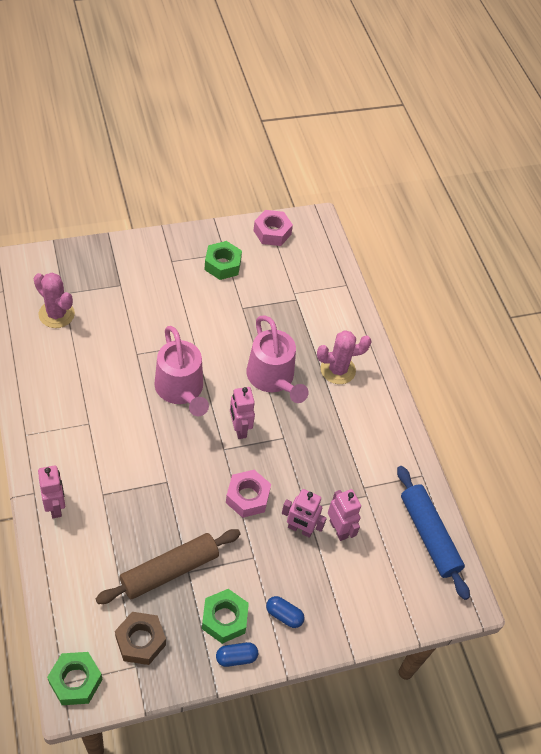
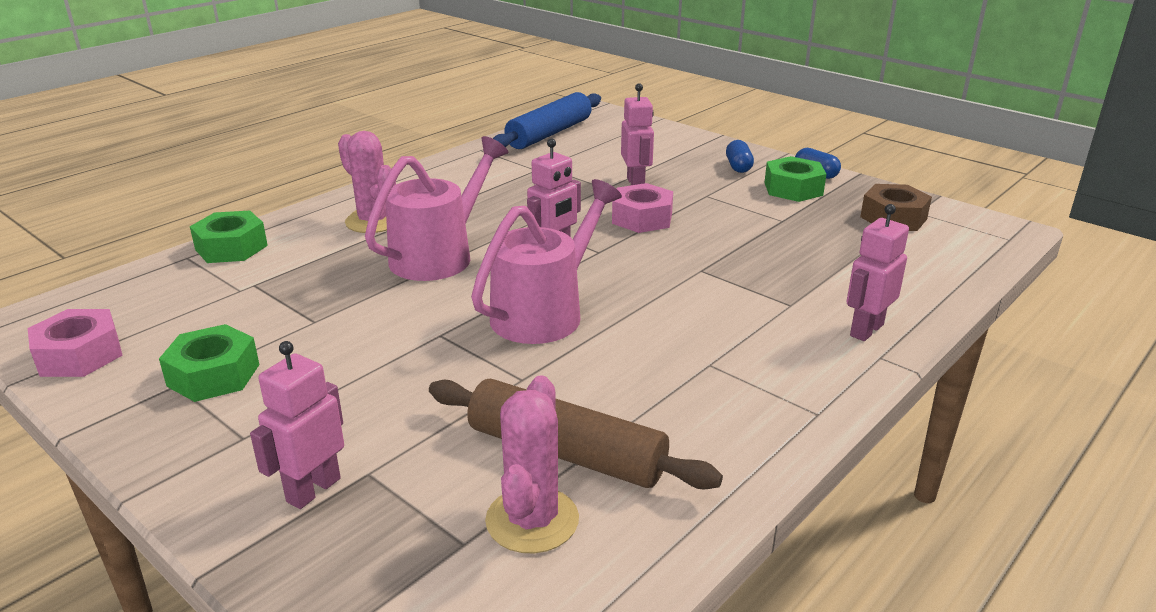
camera: 115 degrees left, 25 degrees down
green nut [47,652,103,705] -> green nut moved to [190,211,268,263]
brown rolling pin [95,529,240,604] -> brown rolling pin moved to [429,379,723,489]
pink robot [328,489,361,541] -> pink robot moved to [250,341,344,509]

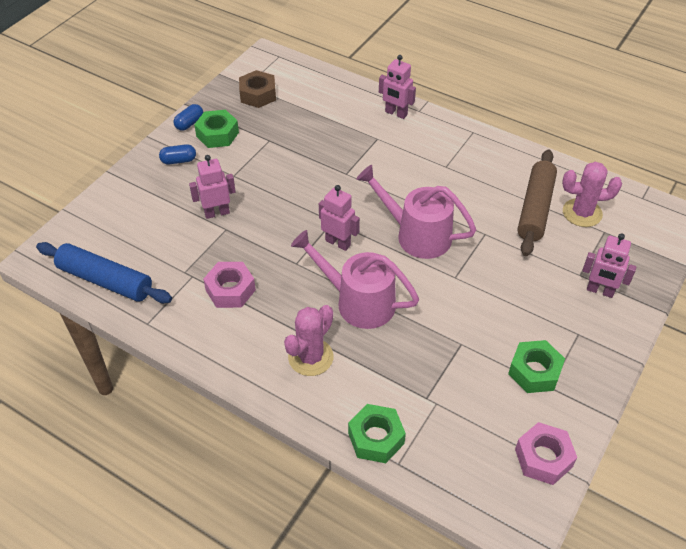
camera: 100 degrees left, 20 degrees up
pink nut [612,183,673,233] -> pink nut moved to [203,262,256,308]

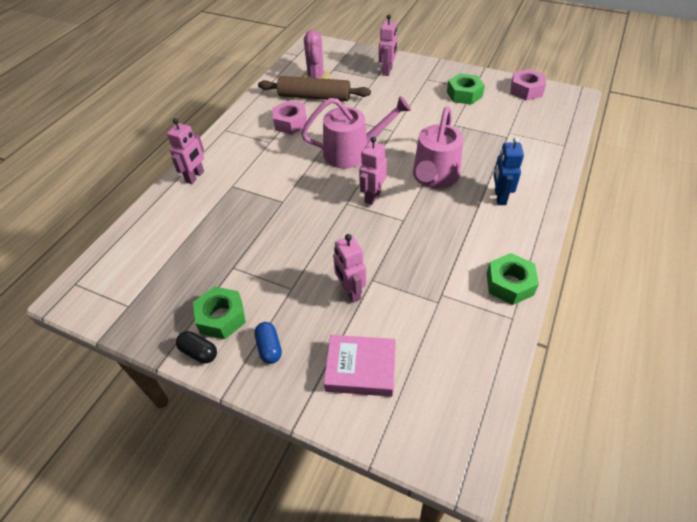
camera: 95 degrees left, 0 degrees up
blue rolling pin [36,242,172,303] -> none
blue capsule [174,104,203,131] -> black capsule [176,331,217,364]
pink nut [203,262,256,308] -> pink nut moved to [272,101,307,134]
brown nut [239,70,276,108] -> none
pink cactus [284,305,334,376] -> blue robot [493,137,524,205]
green nut [348,404,406,463] -> green nut moved to [487,253,539,305]
pink watering can [356,165,476,259] -> pink watering can turned 120 degrees counterclockwise [301,96,411,169]
none -> pink book [324,335,396,397]

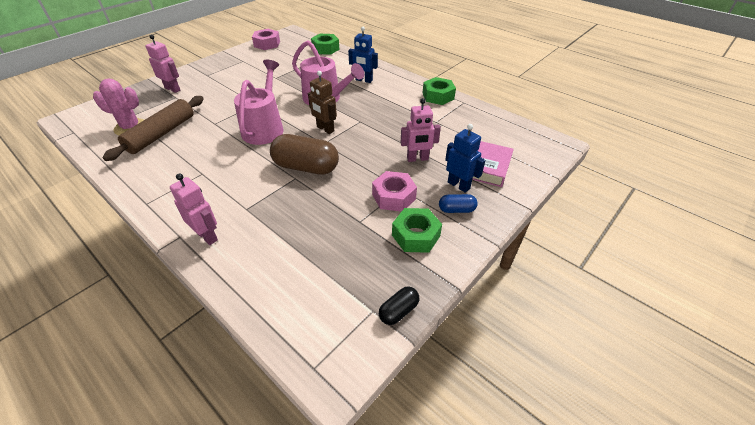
camera: 75 degrees left, 5 degrees down
black capsule [176,331,217,364] -> black capsule moved to [379,287,419,325]
pink nut [272,101,307,134] -> pink nut moved to [372,171,417,212]
pink robot [359,137,387,205] -> brown robot [308,71,337,134]
green nut [447,73,485,105] -> green nut moved to [311,34,340,55]
none -> brown capsule [270,134,339,175]
none -> blue robot [445,124,485,193]

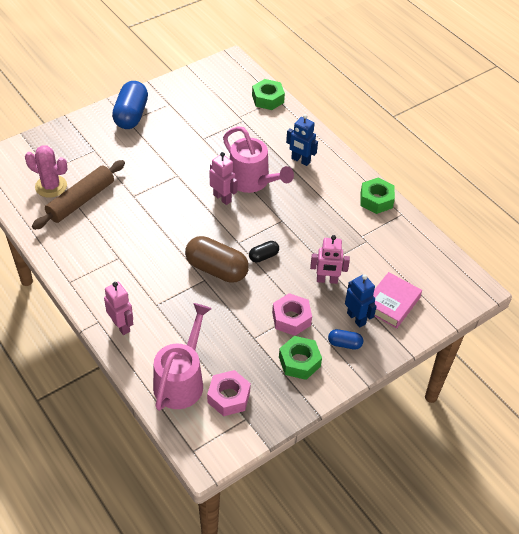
camera: 10 degrees right, 5 degrees up
pink robot [146,35,180,93] -> pink robot moved to [210,152,237,205]
pink watering can [234,60,283,145] -> pink watering can moved to [153,303,212,411]
pink nut [252,29,280,50] -> pink nut moved to [207,370,251,416]
brown robot [308,71,337,134] -> none
black capsule [379,287,419,325] -> black capsule moved to [249,241,279,263]
none -> blue capsule [112,81,148,129]

